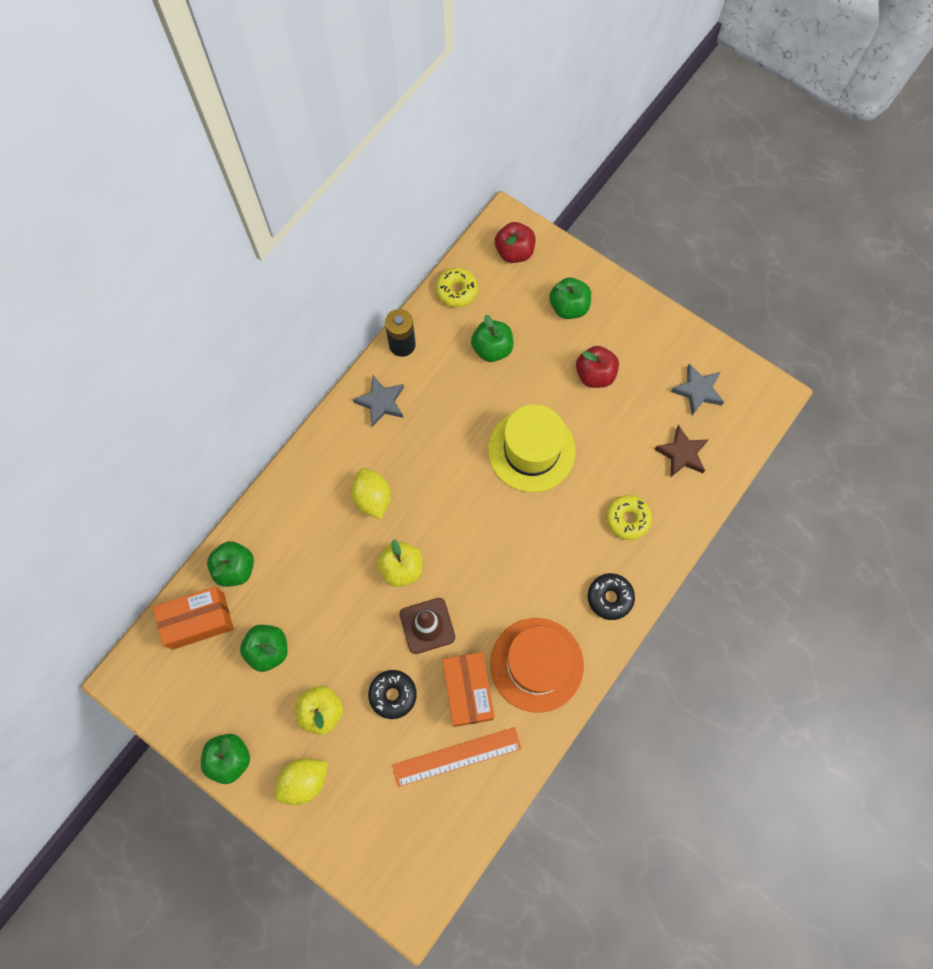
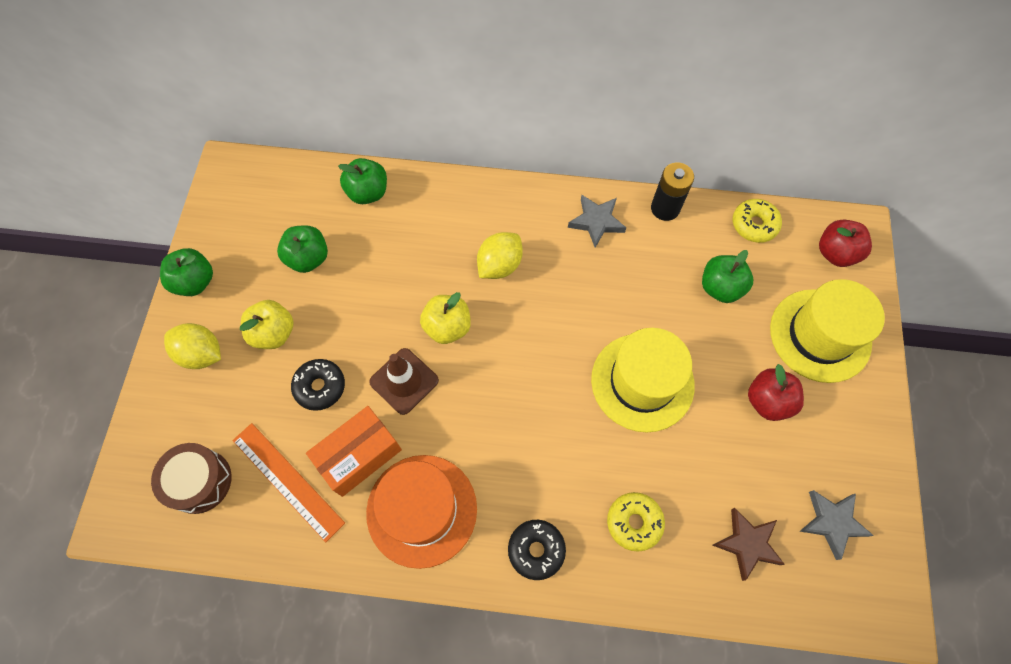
camera: 60 degrees right, 5 degrees down
orange box [153,587,234,650] -> none
green apple [550,278,591,319] -> yellow hat [770,279,885,383]
none -> brown drum [151,443,232,514]

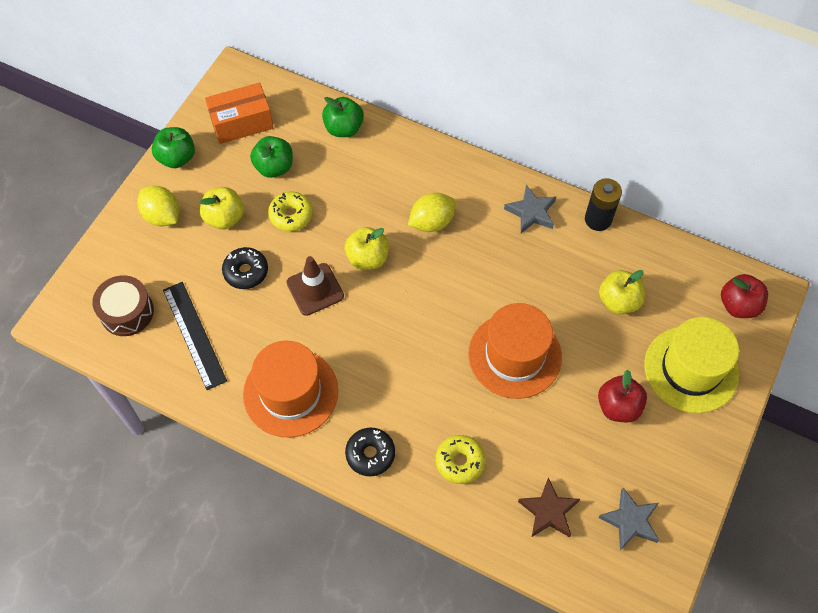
camera: 20 degrees right, 5 degrees down
orange ruler [232,423,345,542] -> black ruler [163,282,227,390]
orange box [306,406,402,497] -> orange box moved to [205,83,274,144]
yellow hat [591,328,695,432] -> orange hat [468,303,562,399]
green apple [702,250,753,303] -> yellow apple [599,270,645,315]
yellow donut [733,199,782,243] -> yellow donut moved to [268,191,313,231]

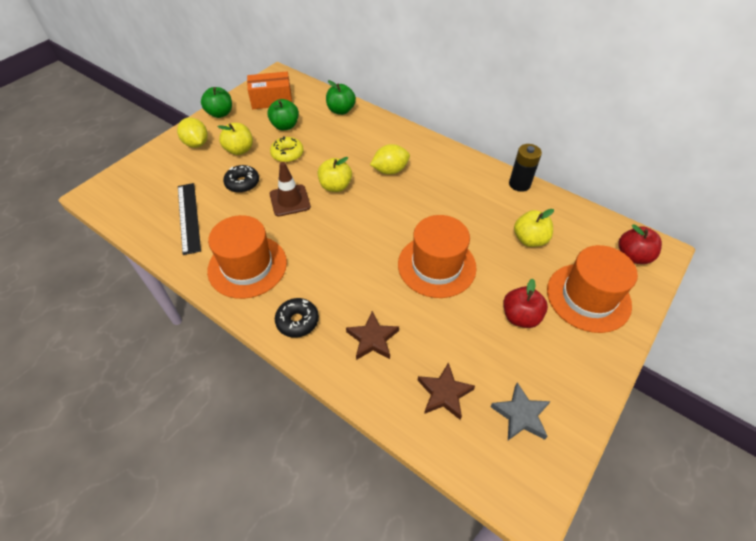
camera: 10 degrees right, 10 degrees down
brown drum [92,275,154,336] -> none
yellow donut [435,435,486,484] -> brown star [346,311,399,360]
grey star [504,185,556,233] -> none
yellow hat [644,317,739,413] -> orange hat [547,245,638,333]

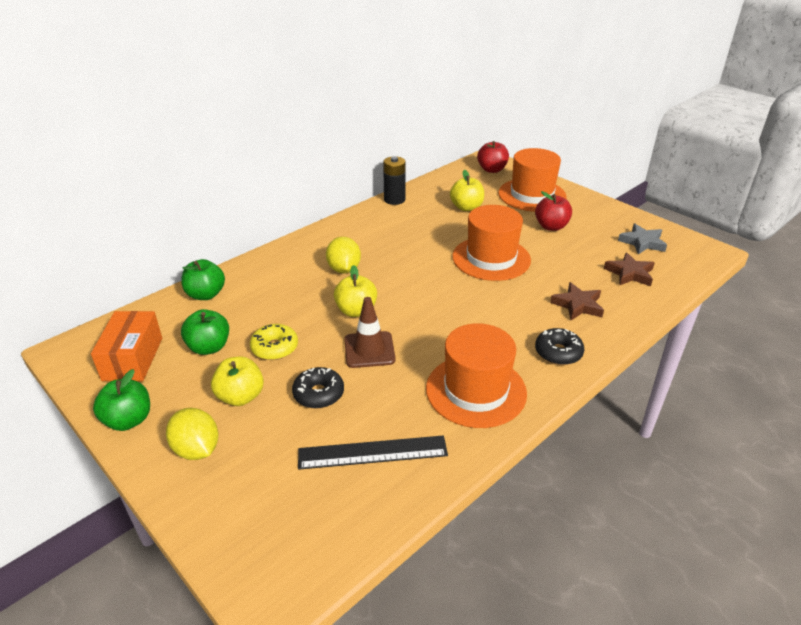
camera: 80 degrees left, 15 degrees down
yellow lemon [177,117,208,148] -> yellow lemon turned 75 degrees clockwise [166,408,218,460]

